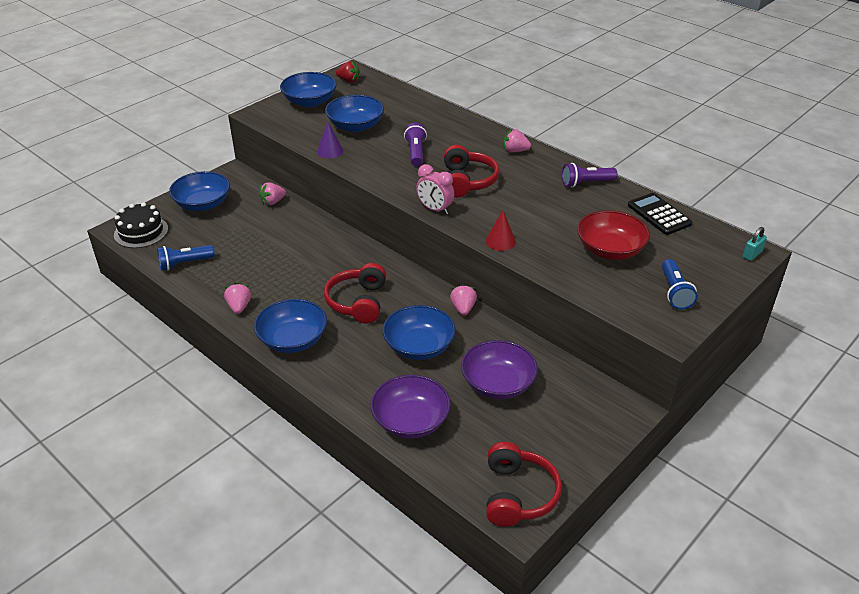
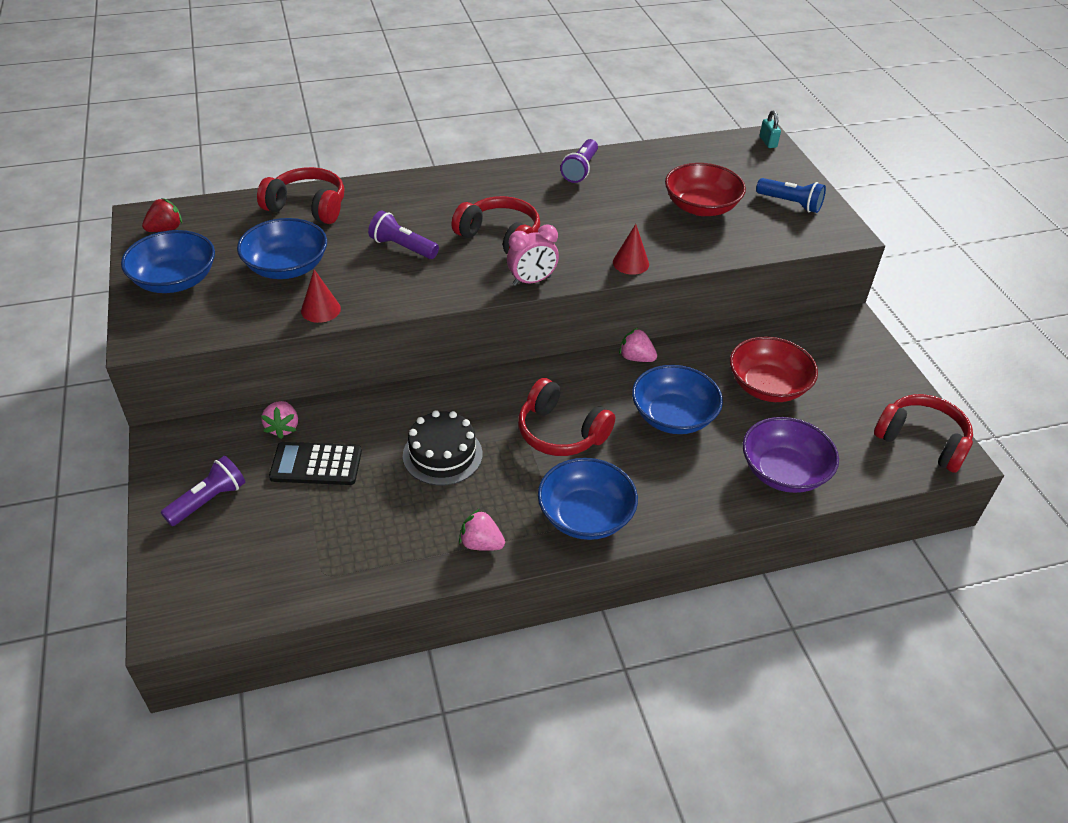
camera: 60 degrees left, 5 degrees up
black cake [114,202,168,248] -> black cake moved to [403,410,483,486]
blue flashlight [157,245,214,271] -> none
blue bowl [169,171,230,211] -> purple flashlight [161,456,245,526]
purple cone [317,121,343,158] -> red cone [301,269,341,323]
purple bowl [461,340,538,399] -> red bowl [730,337,818,402]
pink strawberry [504,129,531,153] -> none
black calculator [628,193,692,235] -> black calculator moved to [269,442,362,485]
none -> red headphones [257,167,344,224]

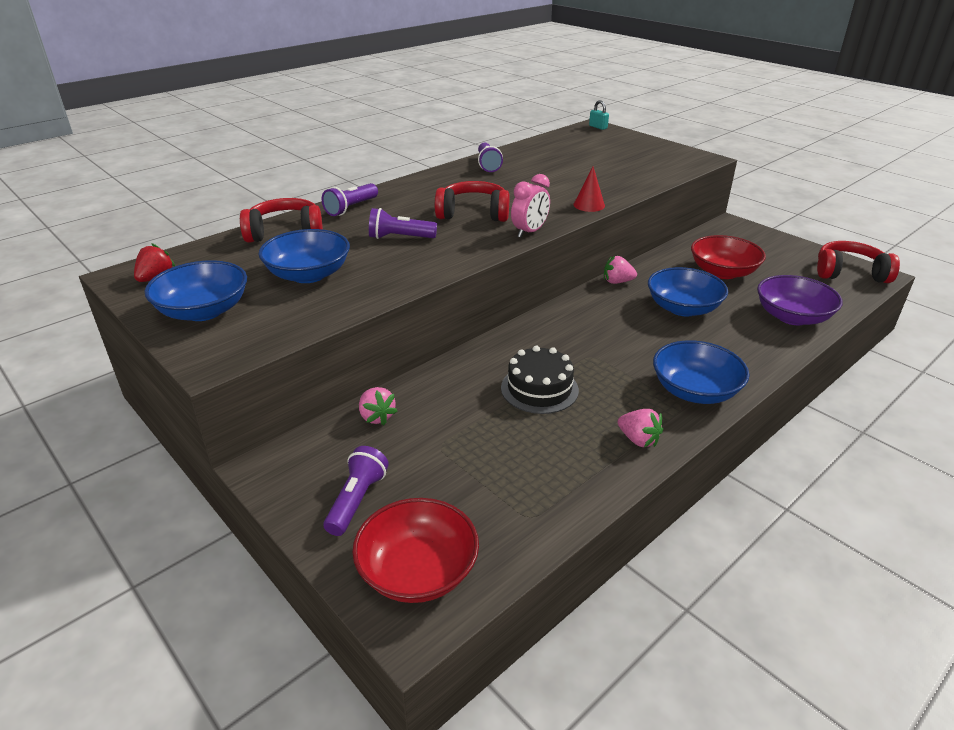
camera: 25 degrees left, 10 degrees down
black calculator [269,442,362,485] -> none
red cone [301,269,341,323] -> none
pink strawberry [459,509,505,551] -> pink strawberry turned 135 degrees counterclockwise [618,409,663,447]
red headphones [518,378,615,456] -> none
red bowl [665,163,746,216] -> red bowl moved to [352,498,479,603]
blue flashlight [756,178,826,213] -> none
none -> purple flashlight [322,183,378,216]

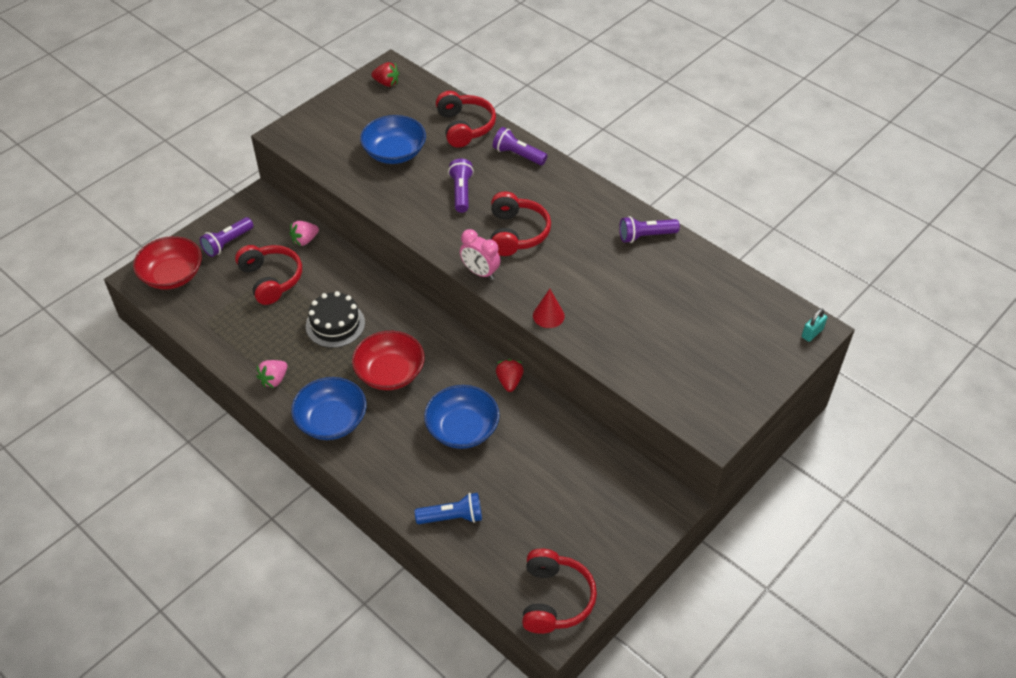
camera: 85 degrees right, 15 degrees up
blue bowl [144,260,247,321] -> none
purple flashlight [323,446,389,536] -> purple flashlight turned 120 degrees clockwise [200,217,253,257]
pink strawberry [604,256,637,284] -> red strawberry [496,359,524,392]
red bowl [691,235,766,279] -> red bowl moved to [352,331,425,390]
purple bowl [757,275,843,325] -> blue flashlight [415,493,482,524]
none -> red headphones [235,245,302,305]

